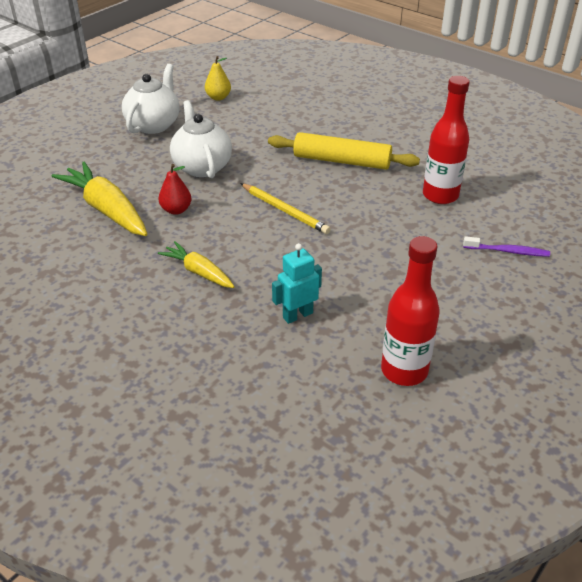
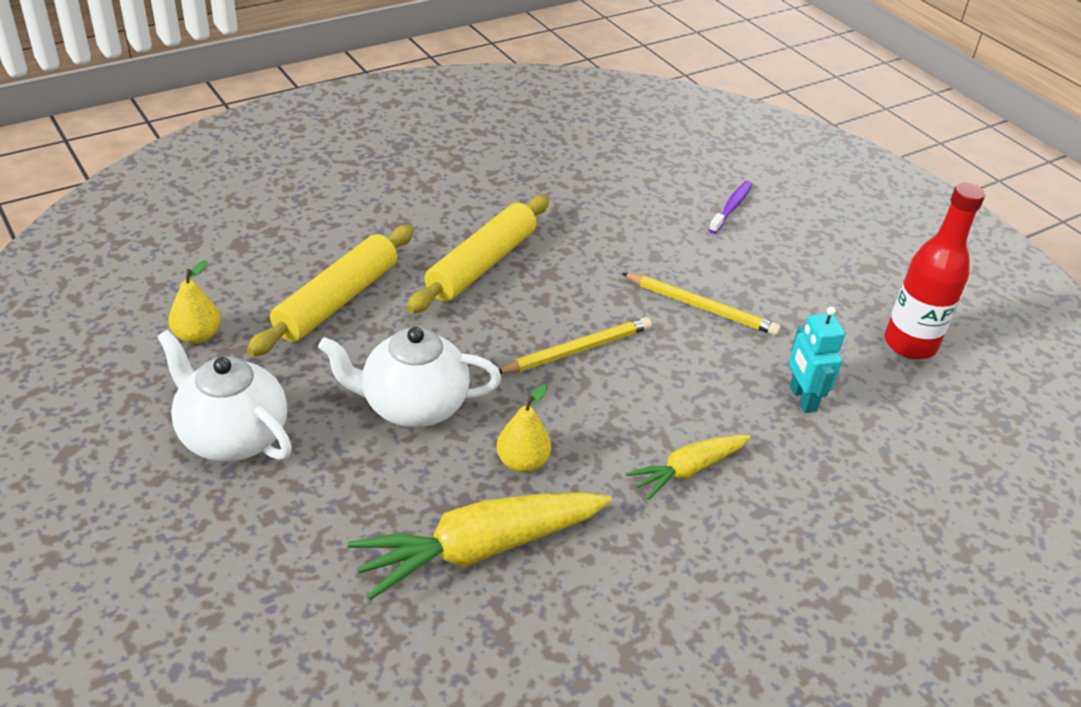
camera: 75 degrees left, 0 degrees up
red pear [159,164,191,215] -> yellow pear [497,384,551,473]
red bottle [423,76,469,204] -> none
none -> yellow rolling pin [247,225,414,356]
none -> yellow pencil [621,273,780,335]

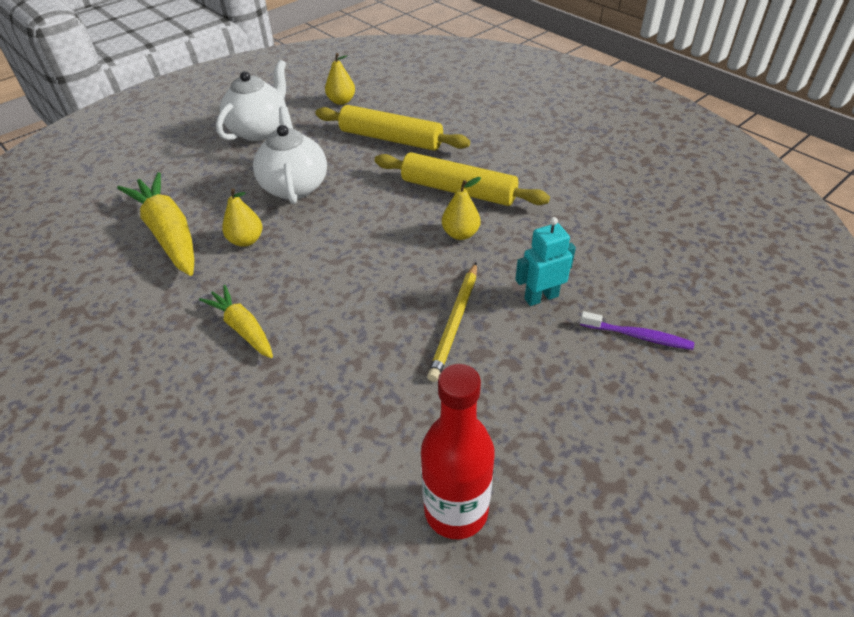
camera: 85 degrees right, 5 degrees up
yellow pencil [499,317,652,374] -> none
turquoise robot [789,306,845,413] -> turquoise robot moved to [515,217,576,306]
none -> yellow pear [442,177,481,240]

